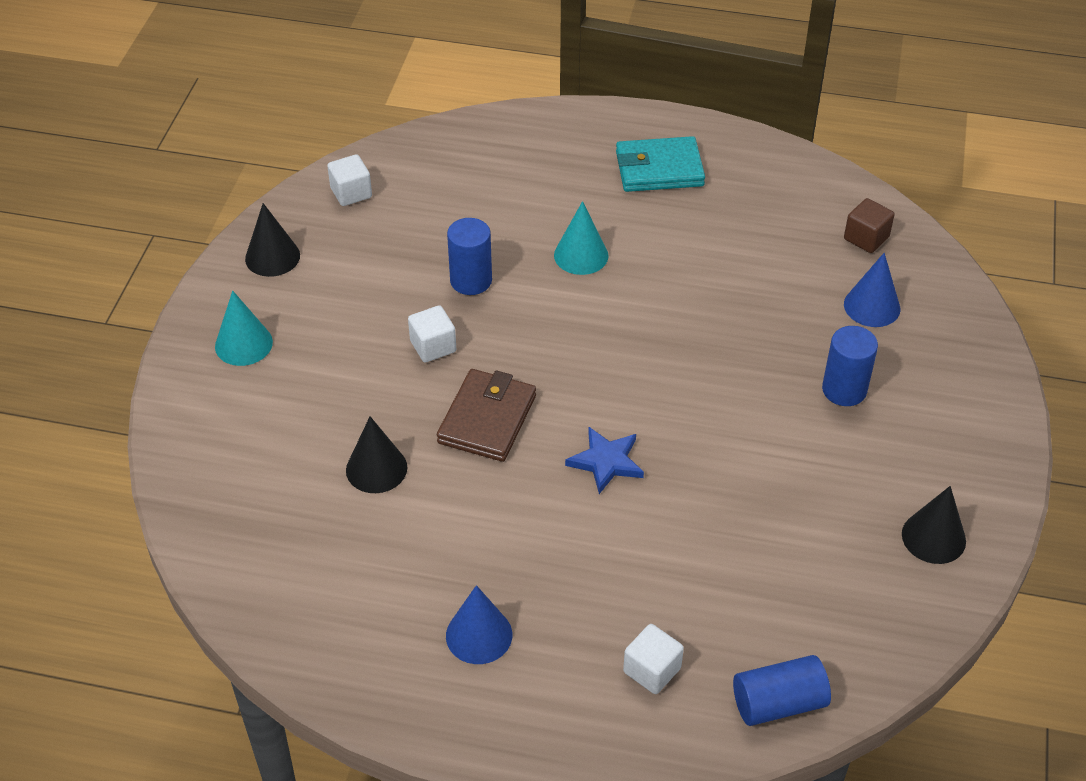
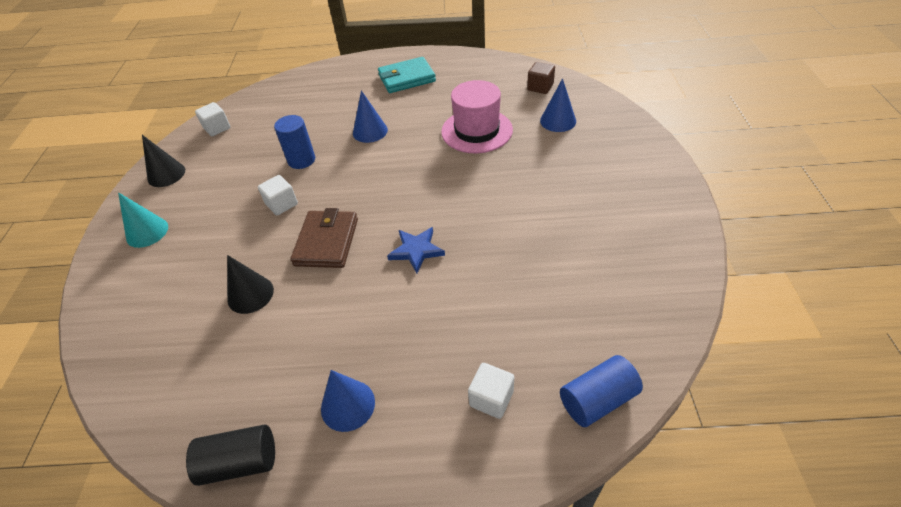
camera: 10 degrees left, 0 degrees up
turquoise cone [554,201,609,275] -> blue cone [353,90,388,143]
blue cylinder [822,326,878,406] -> none
black cone [902,486,966,564] -> none
none -> black cylinder [186,425,275,486]
none -> pink hat [441,80,513,153]

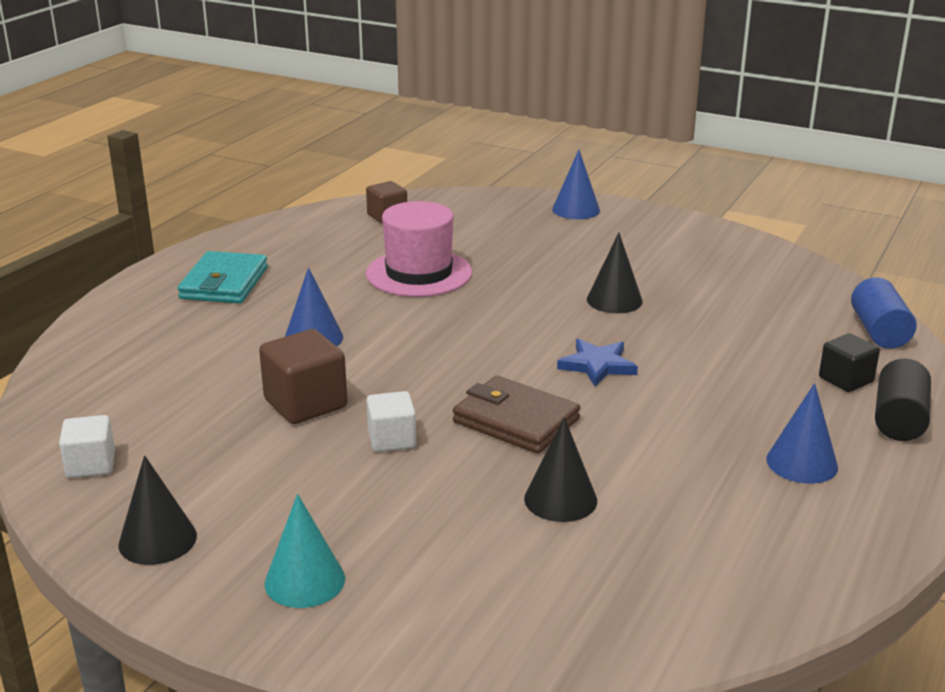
camera: 65 degrees left, 20 degrees down
black cylinder [186,425,275,486] -> black cylinder moved to [875,359,931,441]
blue cylinder [274,115,315,169] -> brown cube [259,329,347,424]
white cube [468,363,514,419] -> black cube [819,334,880,392]
blue cone [540,78,576,132] -> blue cone moved to [552,150,600,219]
none -> black cone [587,233,643,313]

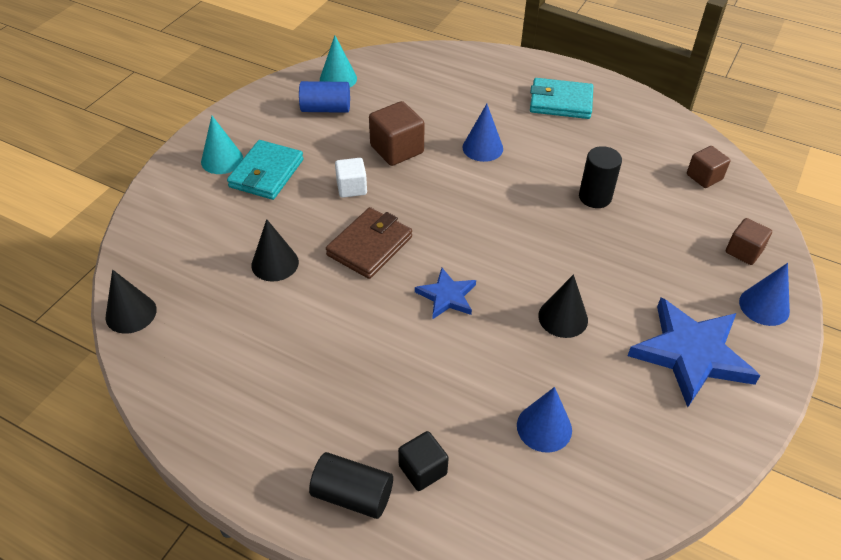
camera: 90 degrees right, 20 degrees up
white cube [59,415,115,478] -> turquoise cone [320,35,357,87]
black cone [119,455,197,565] -> black cone moved to [106,270,157,334]
pink hat [366,201,472,297] -> black cylinder [579,146,622,208]
blue cone [766,383,838,484] -> blue cone moved to [517,387,572,453]
blue cylinder [851,277,917,349] -> blue cylinder moved to [299,81,350,113]
none -> turquoise wallet [227,140,304,200]
none -> blue star [627,297,761,407]
none -> brown cube [726,218,772,265]

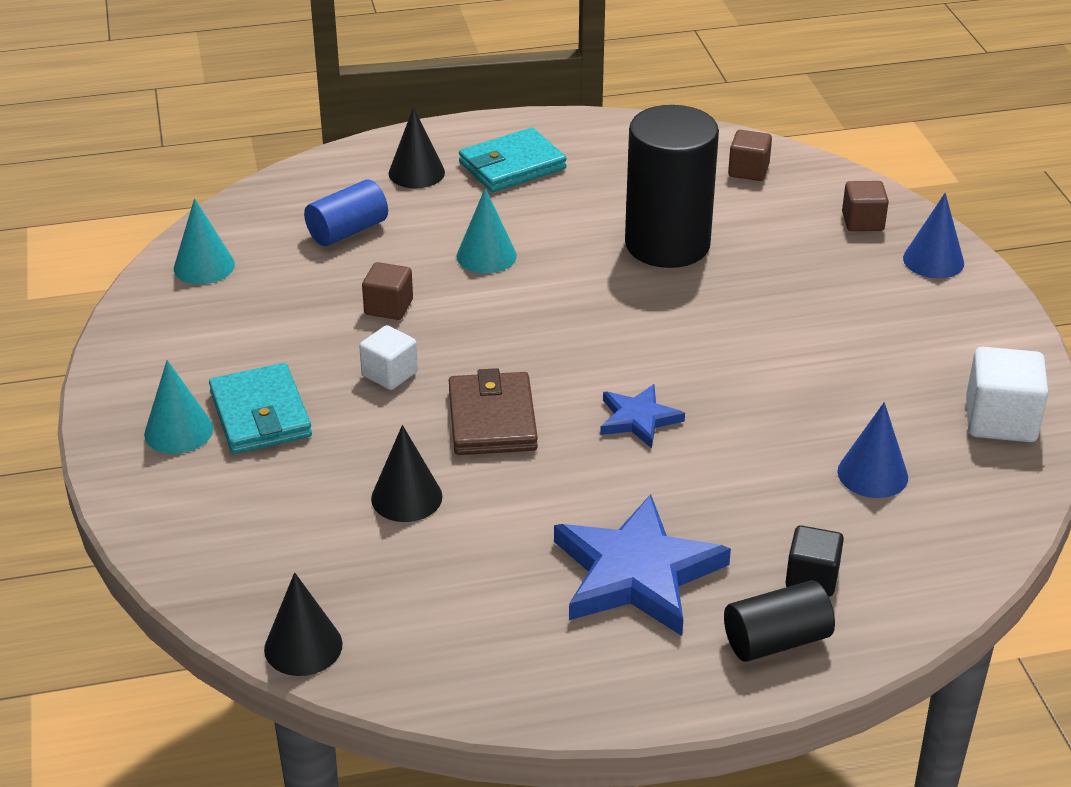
camera: 40 degrees left, 10 degrees down
blue cylinder [299,81,350,113] -> blue cylinder moved to [304,180,388,246]
brown cube [369,101,425,166] -> brown cube [362,262,413,320], size x0.64
blue cone [462,104,503,162] -> turquoise cone [457,188,517,274]
black cone [538,274,588,338] -> black cone moved to [388,107,445,188]
black cylinder [579,146,622,208] -> black cylinder [625,105,719,268], size x1.88
blue star [627,297,761,407] -> blue star moved to [554,494,731,636]
none -> white cube [966,347,1048,442]

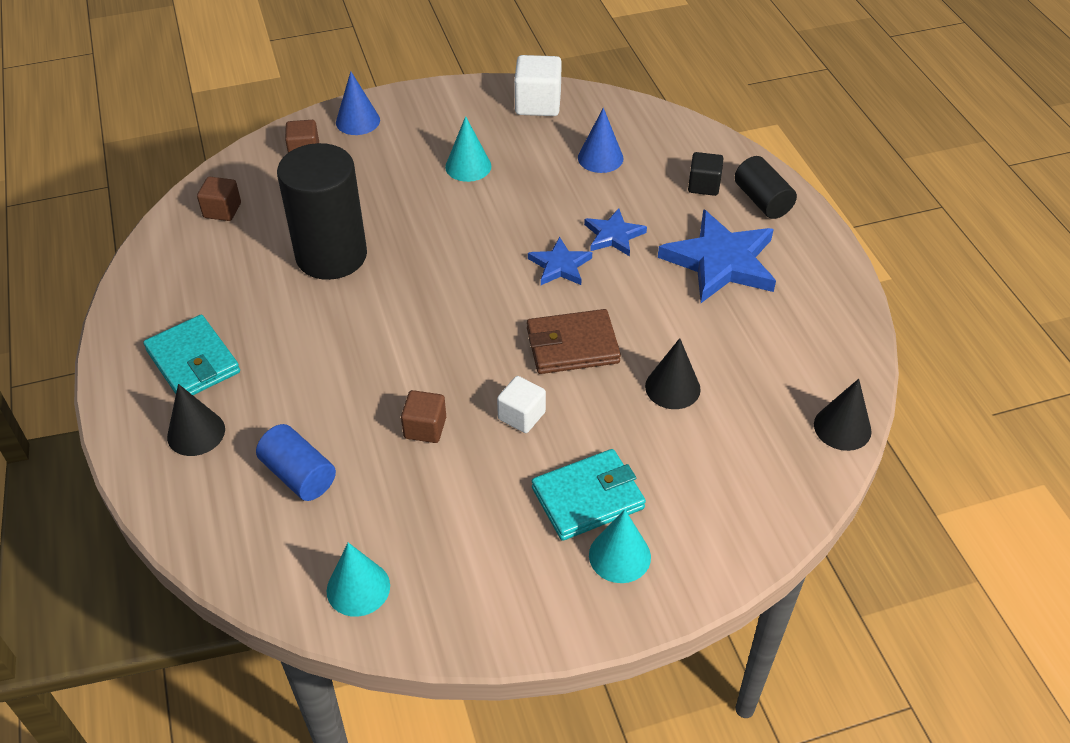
camera: 95 degrees left, 10 degrees up
turquoise cone [457,188,517,274] -> turquoise cone moved to [445,116,491,182]
none -> blue star [584,208,647,256]

